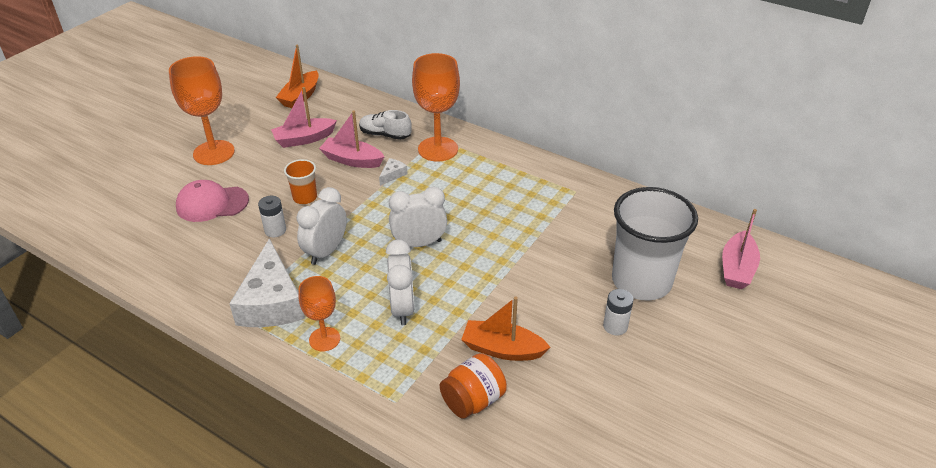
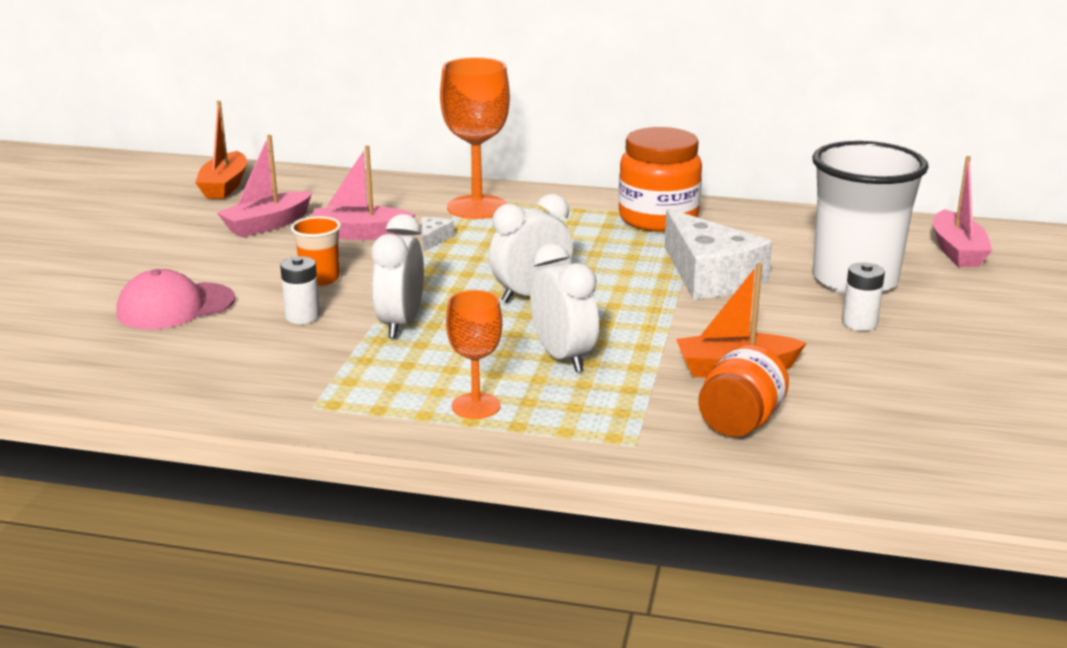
camera: 20 degrees left, 15 degrees down
orange goblet [169,56,235,165] -> none
white cheese [229,238,305,327] -> white cheese moved to [664,208,772,299]
white shoe [359,110,412,140] -> none
none -> orange jar [618,127,702,232]

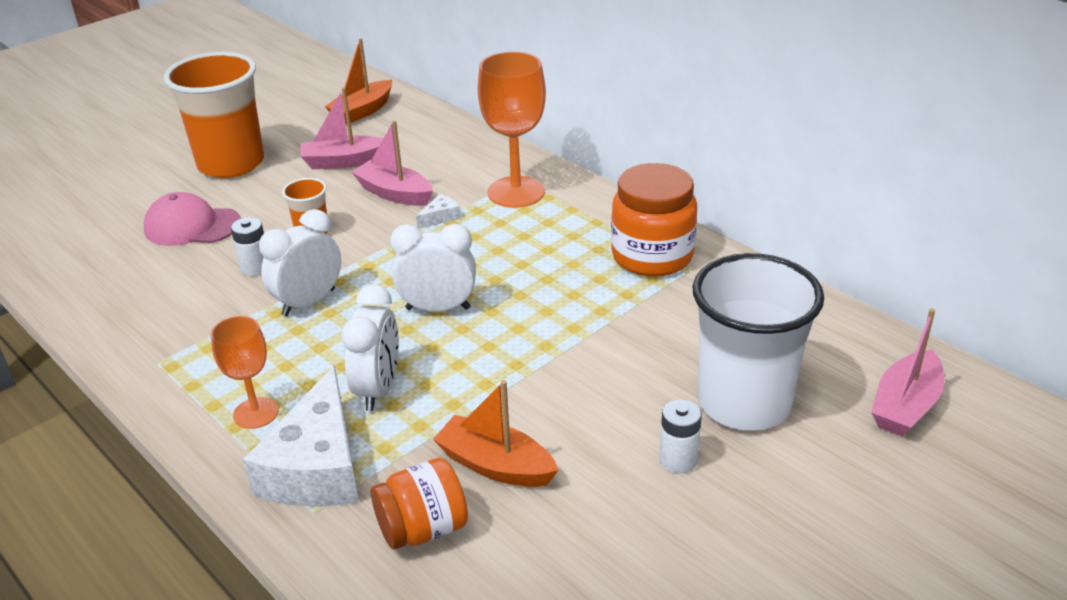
camera: 35 degrees right, 10 degrees up
white cheese [664,208,772,299] -> white cheese moved to [243,366,359,507]
none -> orange cup [164,52,264,178]

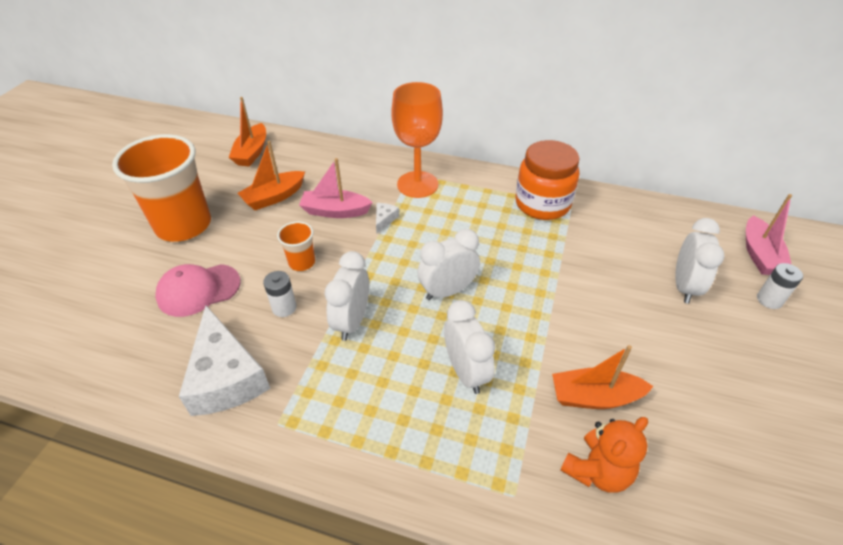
camera: 30 degrees left, 10 degrees up
orange goblet [211,316,278,429] -> none
white cheese [243,366,359,507] -> white cheese moved to [179,305,270,416]
pink boat [300,87,383,169] -> orange boat [238,141,305,210]
orange jar [371,458,468,549] -> orange teddy bear [560,417,648,493]
white battery [659,399,702,473] -> white battery moved to [757,263,803,309]
white cup [693,253,824,431] -> white clock [675,218,725,303]

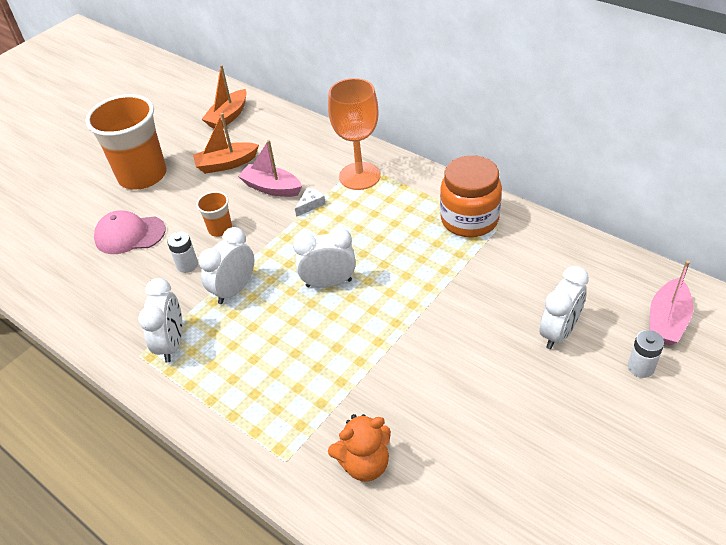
camera: 25 degrees right, 0 degrees up
white cheese [179,305,270,416] -> none
white clock [444,300,495,394] -> white clock moved to [138,278,182,363]
orange boat [552,345,653,409] -> none

